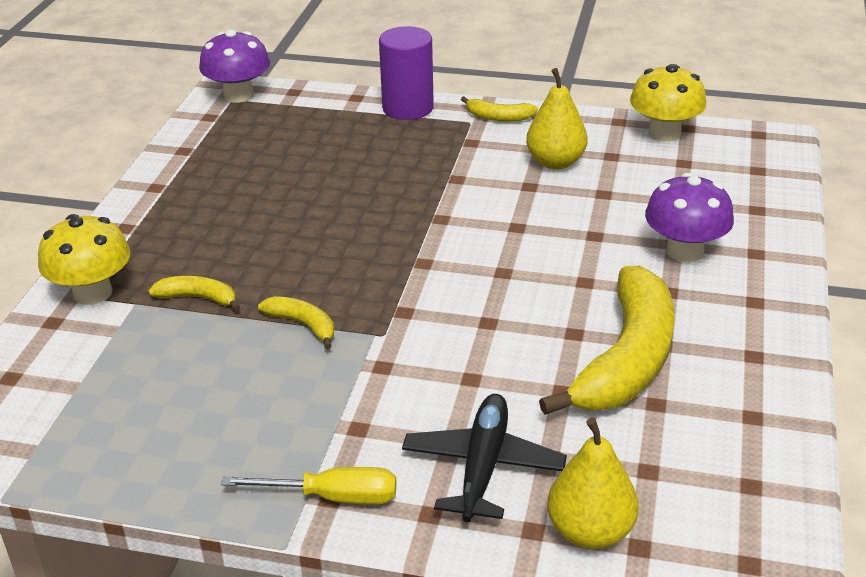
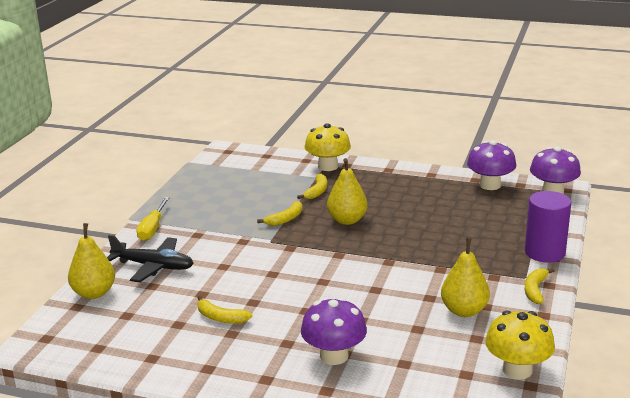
camera: 95 degrees right, 10 degrees down
yellow banana [539,266,674,415] -> yellow banana [197,295,252,324], size x0.44
none -> yellow pear [327,158,368,225]
none -> purple mushroom [467,140,516,190]

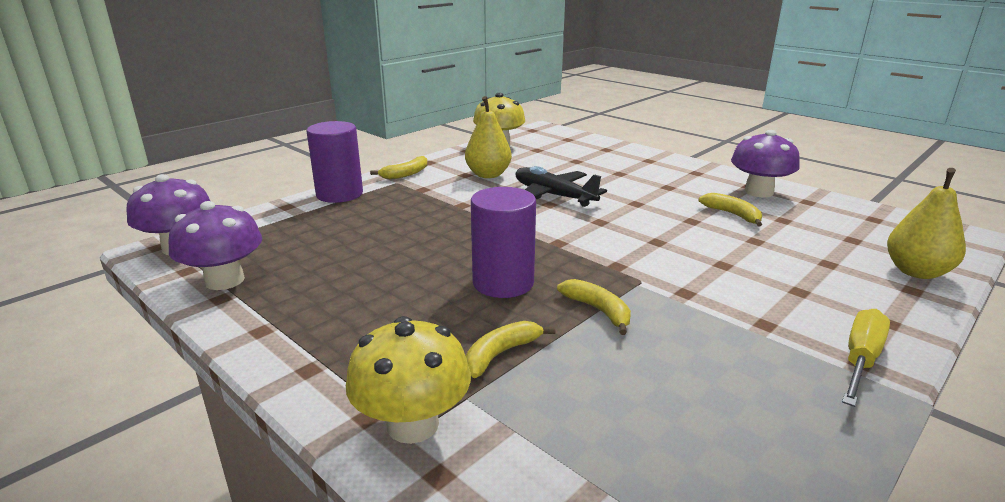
camera: 155 degrees left, 0 degrees up
black plane [107,235,194,282] -> black plane moved to [515,166,607,207]
yellow banana [257,201,303,226] -> yellow banana turned 75 degrees clockwise [557,279,631,335]
purple mushroom [301,297,367,365] -> purple mushroom moved to [731,130,800,198]
yellow pear [327,158,368,225] -> purple cylinder [471,187,536,298]

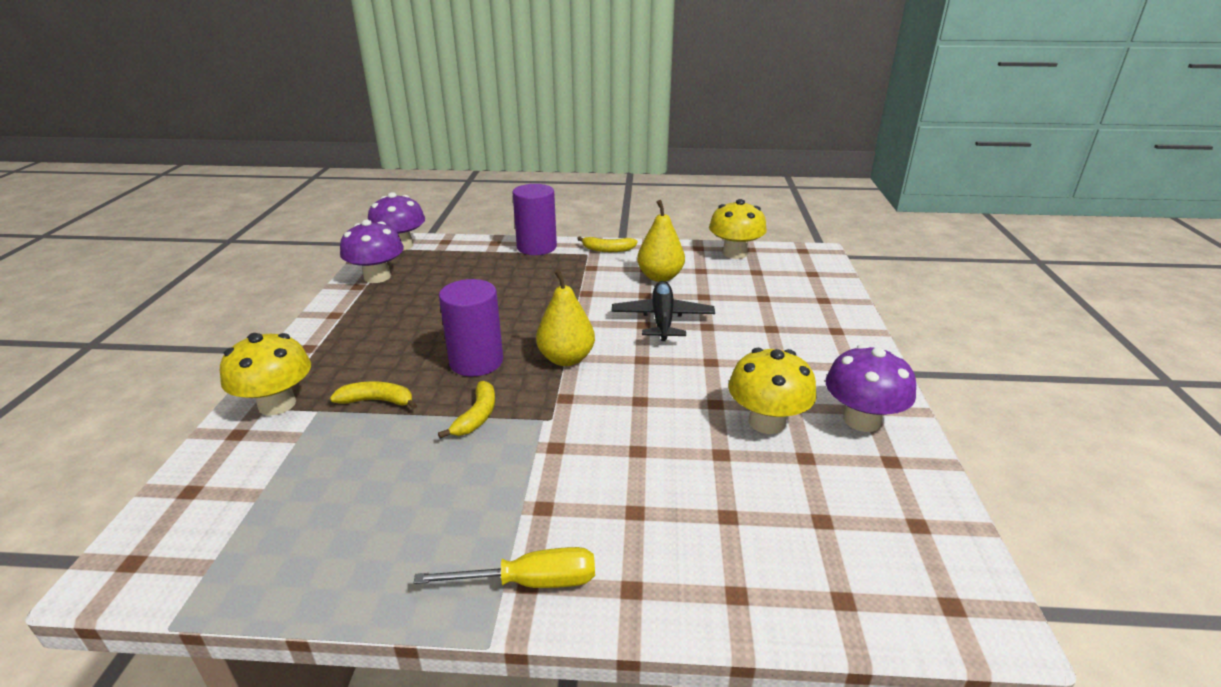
camera: 50 degrees right, 5 degrees up
yellow banana [699,193,762,227] -> yellow mushroom [728,348,817,434]
yellow pear [887,168,966,279] -> yellow pear moved to [536,269,595,366]

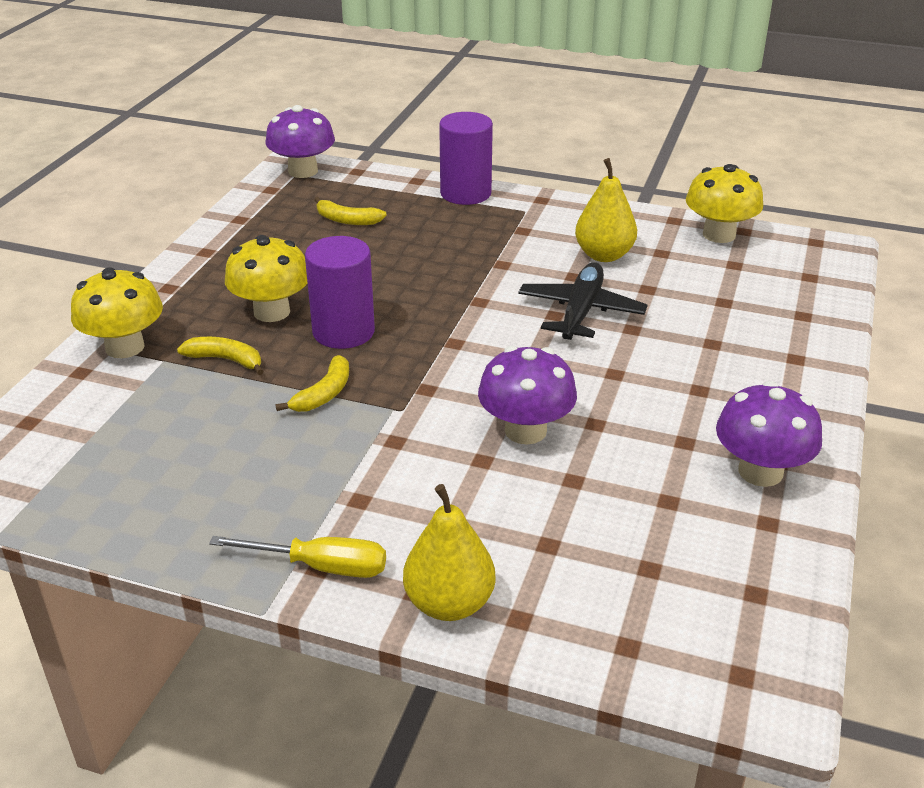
camera: 15 degrees right, 5 degrees up
purple mushroom [340,220,404,283] -> purple mushroom moved to [478,346,577,444]
yellow pear [536,269,595,366] -> yellow pear moved to [403,484,496,621]
yellow banana [577,236,638,252] -> yellow banana moved to [314,197,387,225]
yellow mushroom [728,348,817,434] -> yellow mushroom moved to [225,235,307,322]

